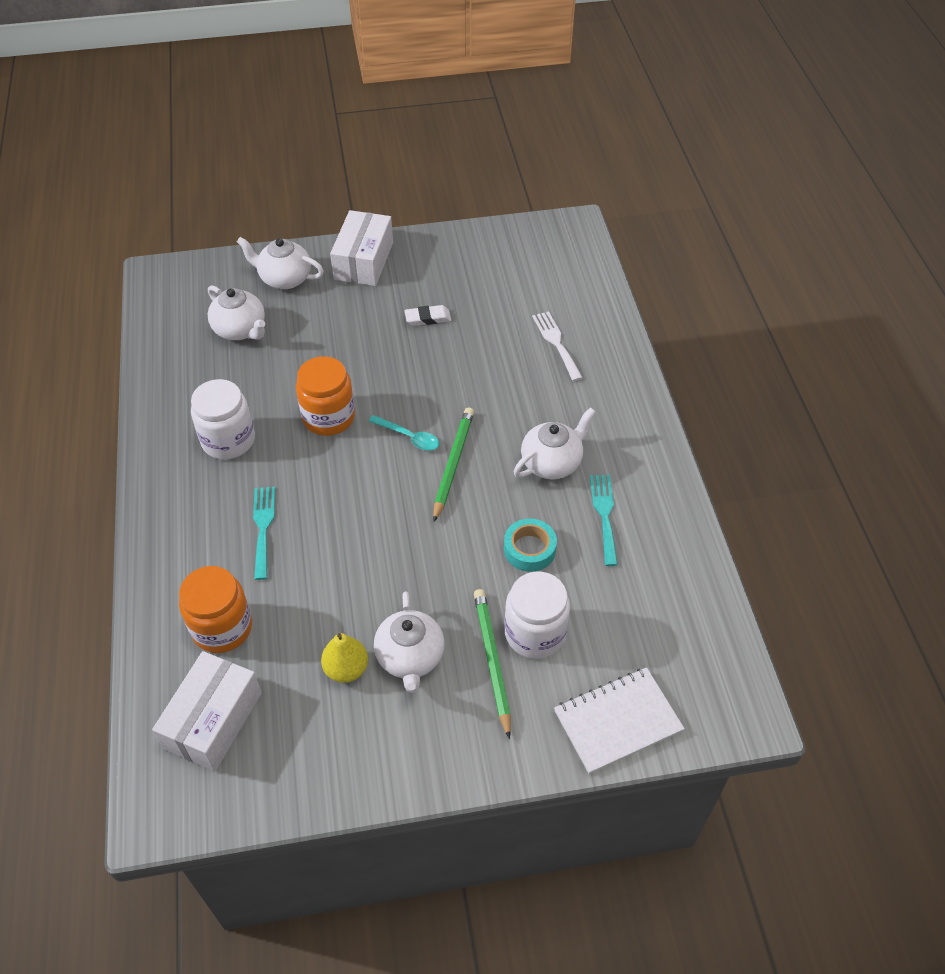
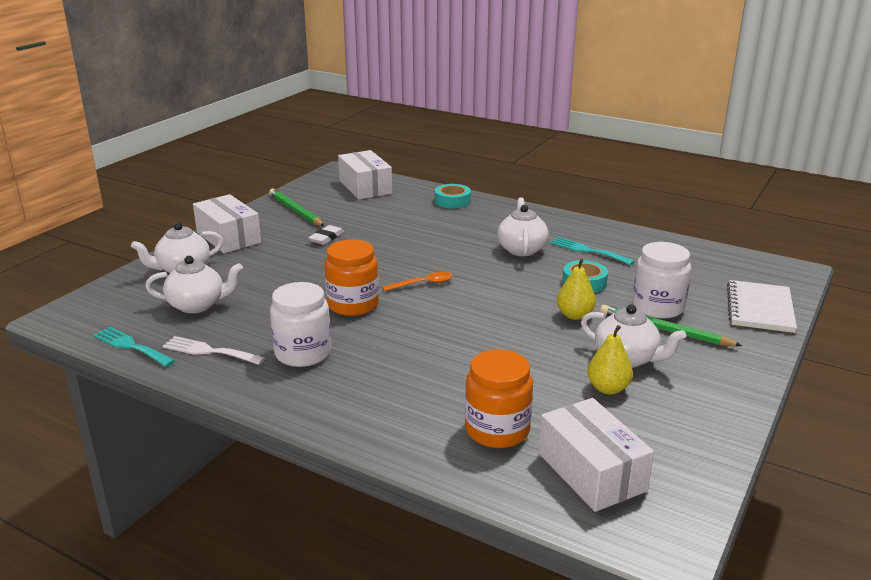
camera: 50 degrees left, 25 degrees down
turquoise fork [253,487,275,580] -> turquoise fork moved to [93,327,175,367]
turquoise spoon [369,415,439,451] -> orange spoon [382,272,453,291]
green pencil [433,408,474,522] -> green pencil moved to [269,189,324,226]
white fork [532,311,583,381] -> white fork moved to [163,336,265,365]
none -> white box [338,150,392,199]
none -> turquoise tape [435,184,471,208]
none -> yellow pear [557,258,596,320]

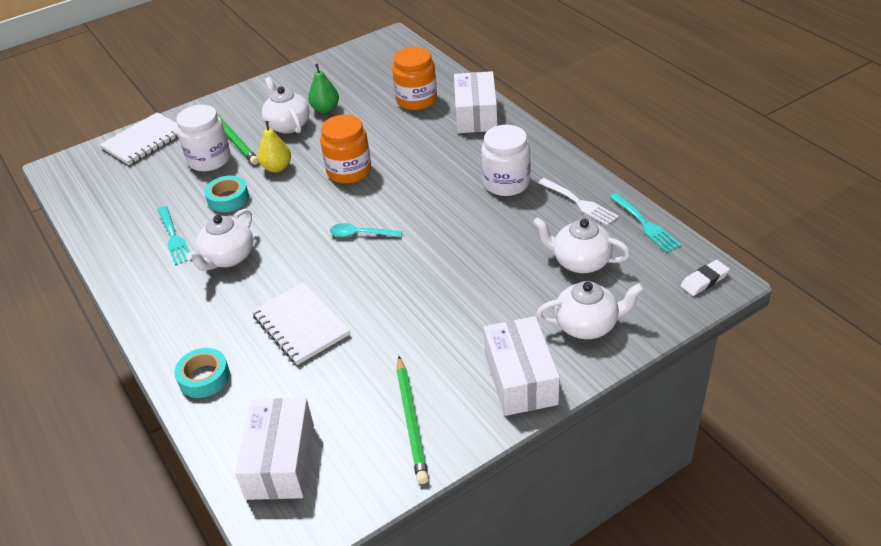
camera: 150 degrees left, 15 degrees up
white eraser [308,225,344,245] -> white eraser moved to [681,260,730,296]
orange jar [325,239,379,316] -> orange jar moved to [320,115,371,184]
orange spoon [382,272,453,291] -> turquoise spoon [330,223,402,237]
white box [539,398,654,512] -> white box moved to [454,71,497,133]
yellow pear [587,325,633,394] -> green pear [308,64,339,113]
none -> white notebook [251,282,350,365]

